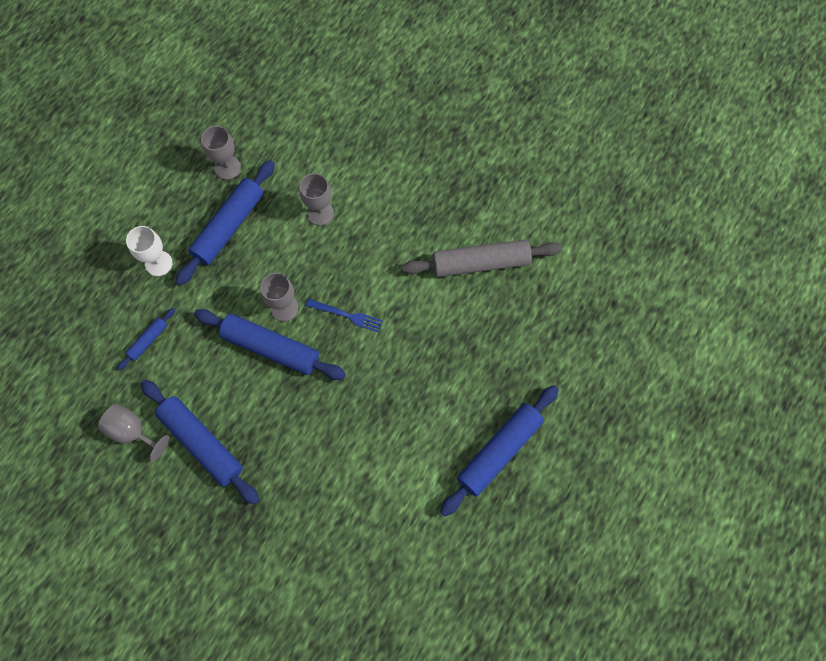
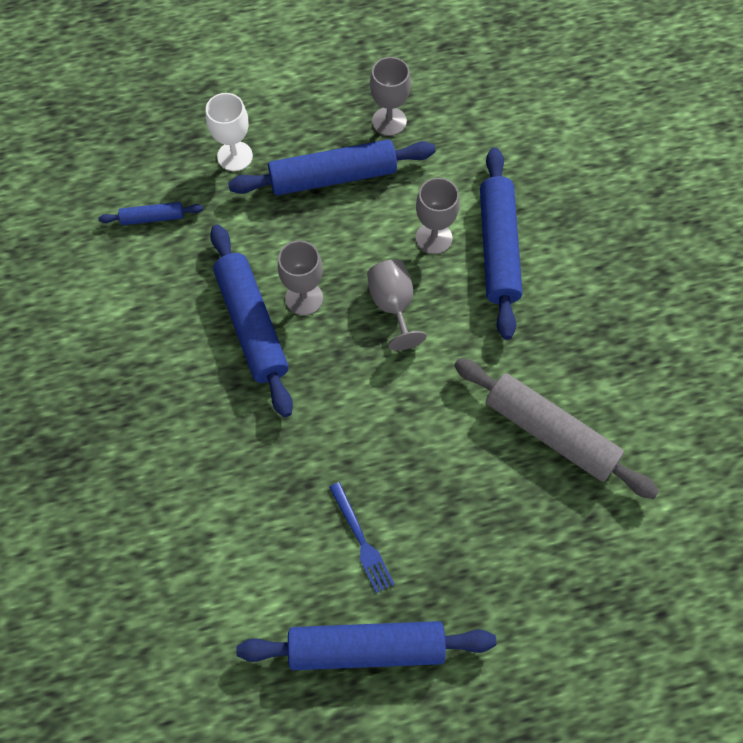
camera: 45 degrees right, 5 degrees down
grey goblet [98,404,170,462] -> grey goblet moved to [367,260,426,351]
blue rolling pin [141,380,259,505] -> blue rolling pin moved to [480,147,523,340]
blue fork [306,299,383,333] -> blue fork moved to [329,482,394,593]

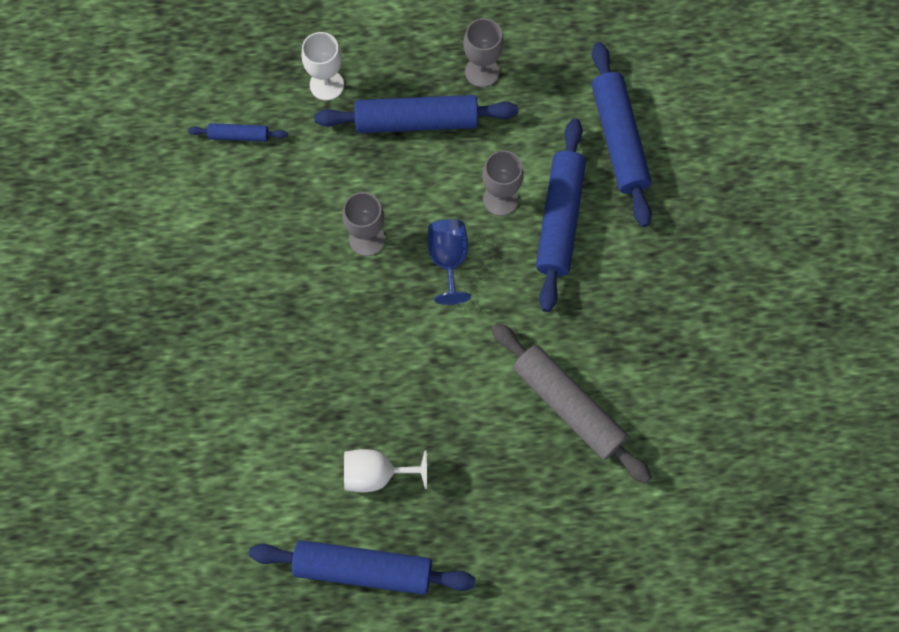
camera: 10 degrees right, 5 degrees up
blue rolling pin [210,224,293,417] -> blue rolling pin moved to [592,42,652,227]
blue fork [329,482,394,593] -> white goblet [344,449,427,492]
grey goblet [367,260,426,351] -> blue goblet [427,219,471,305]

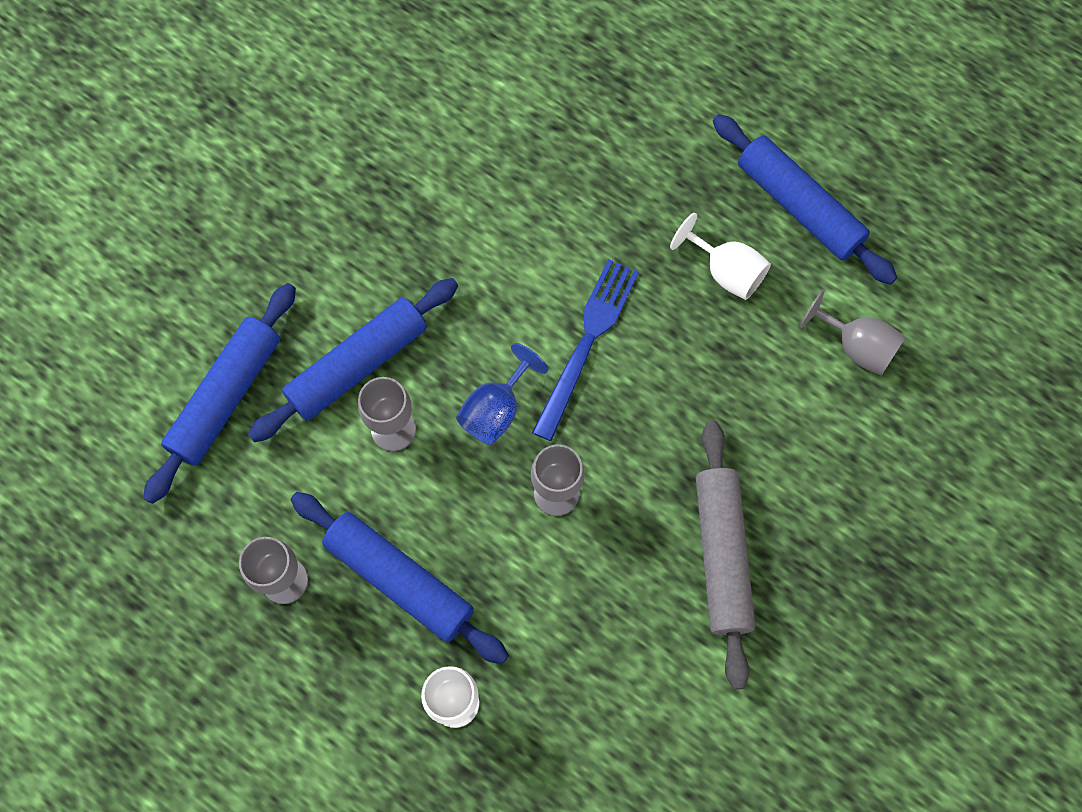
camera: 140 degrees left, 0 degrees up
blue rolling pin [188,123,288,142] -> none
grey rolling pin [491,323,652,484] -> grey rolling pin moved to [696,421,755,690]
none -> blue fork [532,259,639,441]
none -> grey goblet [800,290,906,376]

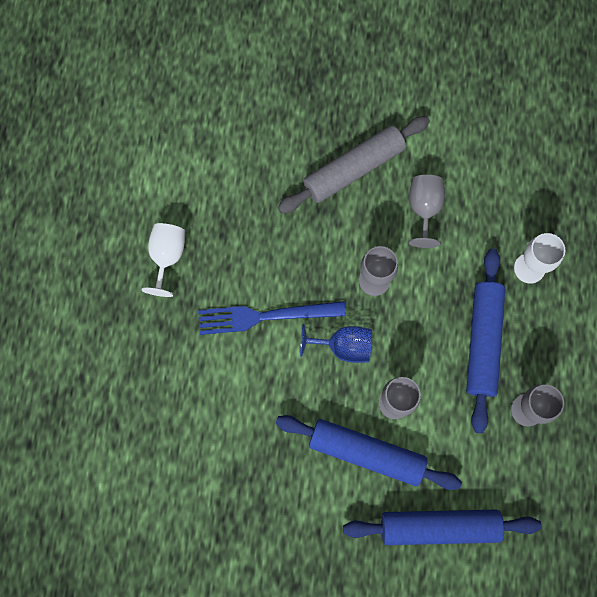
camera: 120 degrees left, 5 degrees up
blue rolling pin [713,114,897,285] -> none
grey goblet [800,290,906,376] -> grey goblet moved to [409,175,445,248]

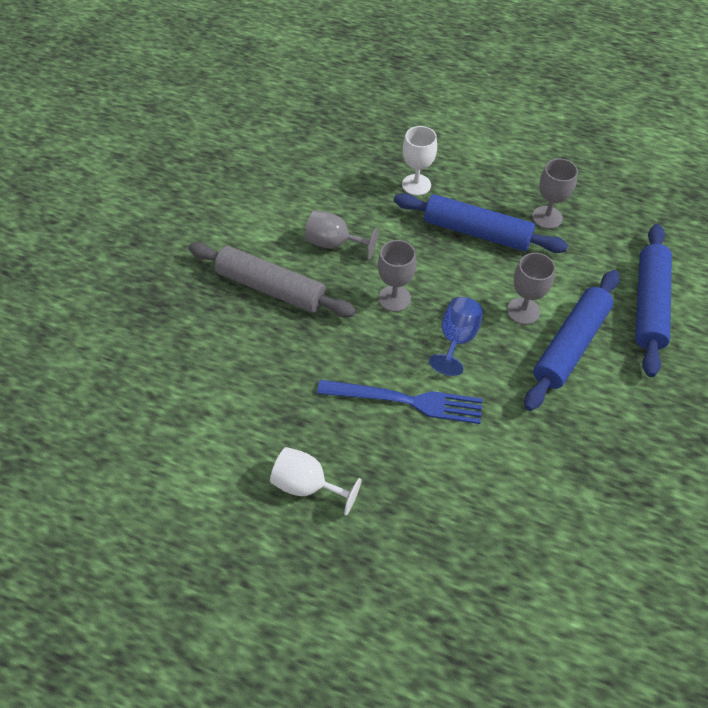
camera: 75 degrees left, 20 degrees down
blue fork [198,301,346,335] -> blue fork turned 90 degrees counterclockwise [317,380,483,424]
grey rolling pin [278,116,430,213] -> grey rolling pin turned 45 degrees counterclockwise [189,242,356,317]

